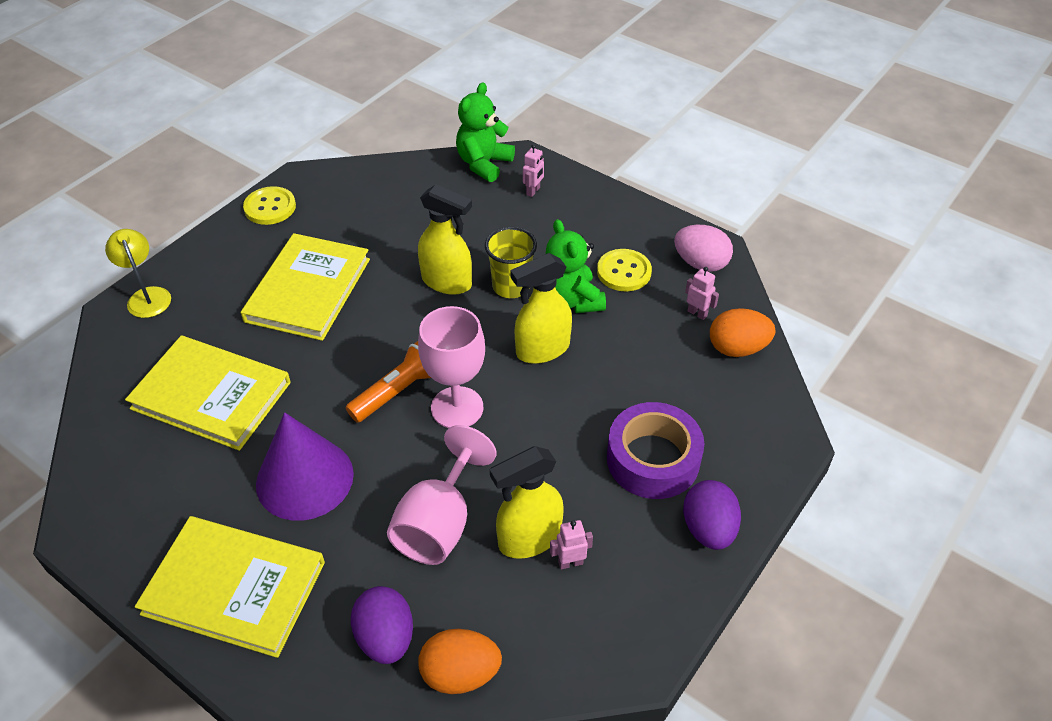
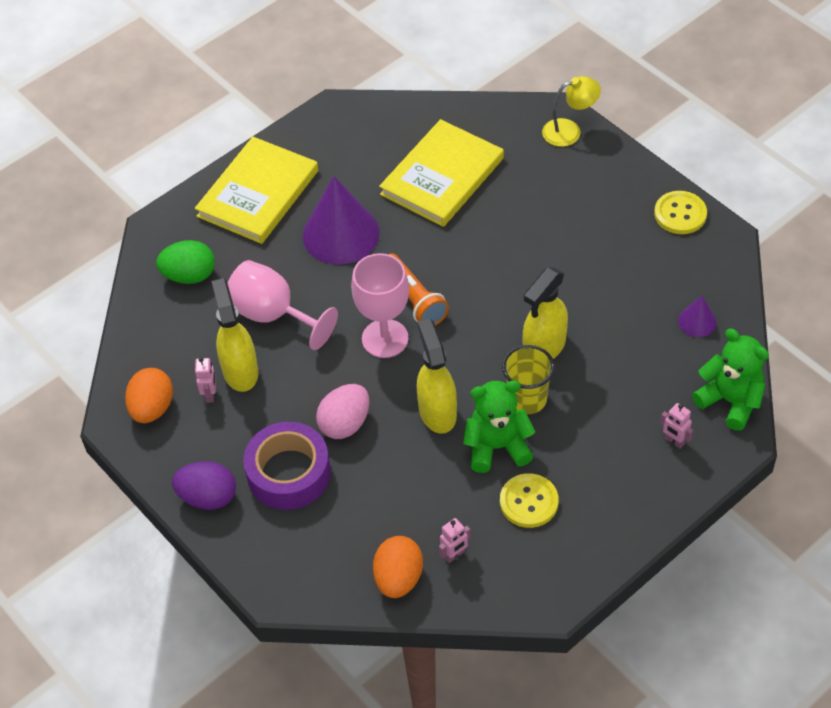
camera: 105 degrees right, 5 degrees up
yellow book [241,233,370,341] -> none
purple egg [351,586,413,664] -> green egg [156,240,215,284]
orange egg [418,629,502,694] -> orange egg moved to [125,368,173,423]
pink egg [674,225,733,272] -> pink egg moved to [316,384,369,439]
none -> purple cone [678,296,717,337]

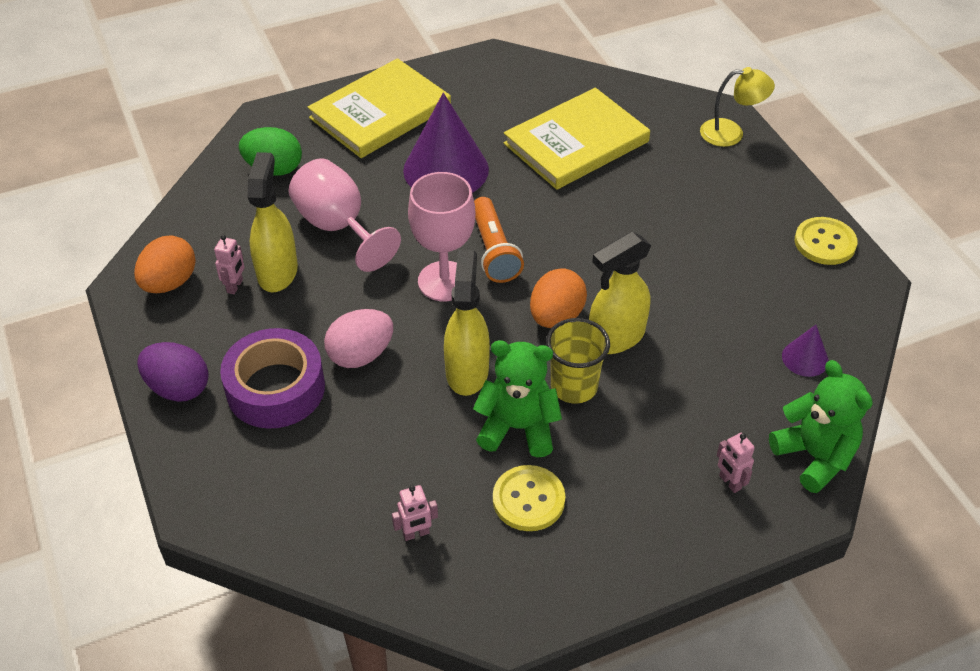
camera: 15 degrees right, 5 degrees down
orange egg [373,536,423,598] -> orange egg moved to [530,269,587,328]

